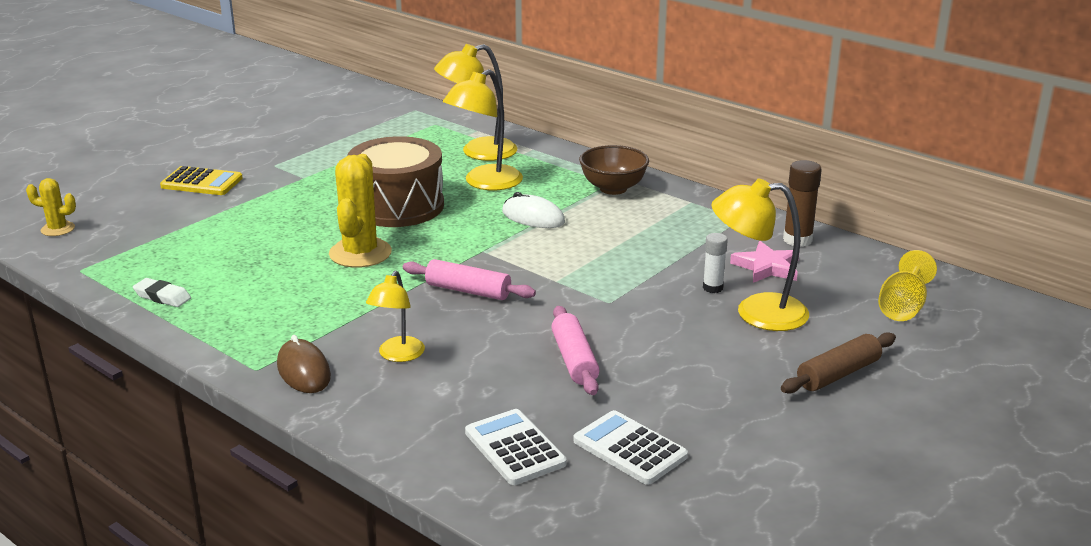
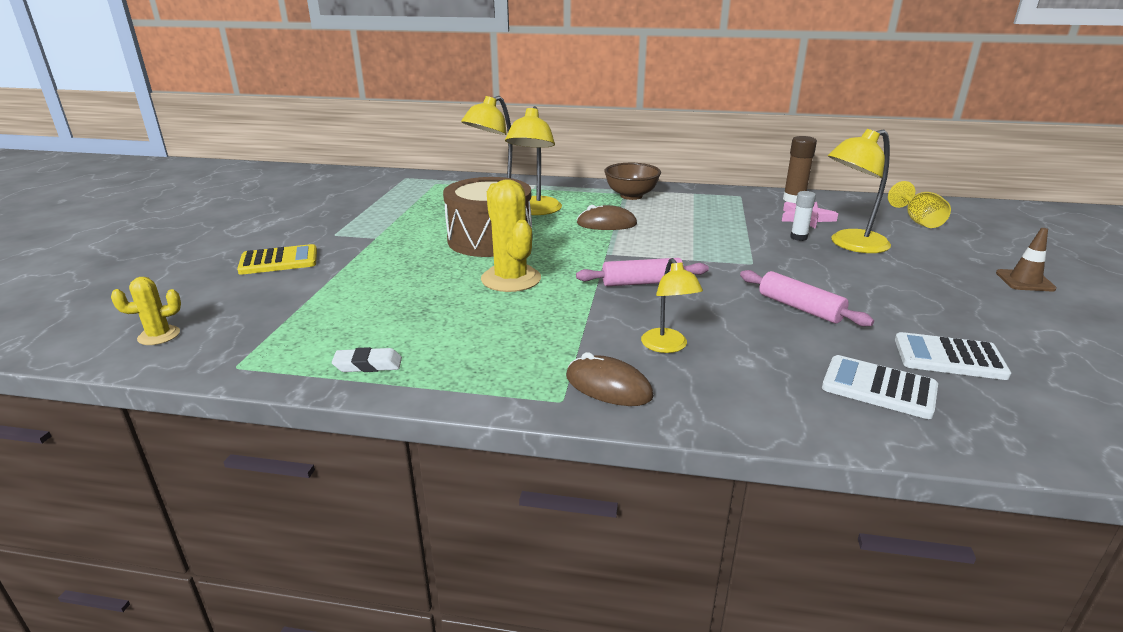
camera: 30 degrees left, 0 degrees up
white mouse [502,192,565,228] -> brown mouse [577,205,637,230]
brown rolling pin [781,332,896,394] -> none
none -> brown traffic cone [996,228,1057,291]

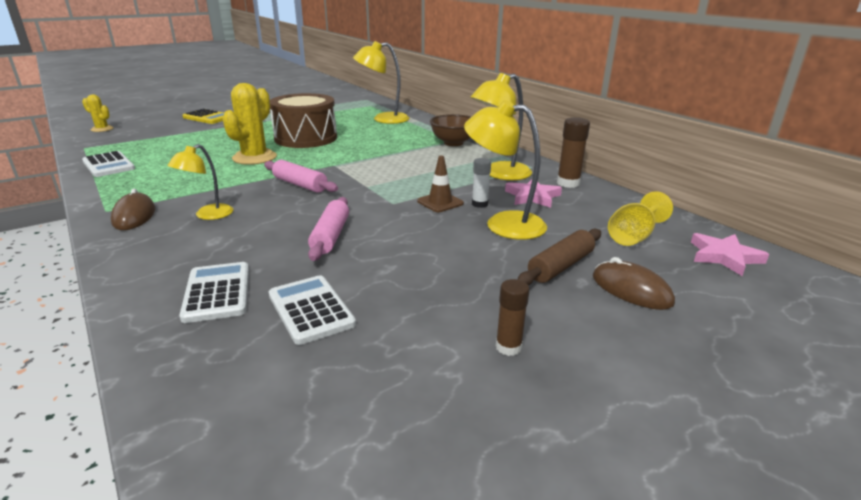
camera: 45 degrees right, 0 degrees up
white eraser [332,347,402,372] -> white calculator [82,151,135,177]
yellow lamp [505,106,562,215] -> yellow lamp moved to [471,73,532,180]
brown mouse [577,205,637,230] -> brown mouse moved to [593,257,675,310]
brown traffic cone [996,228,1057,291] -> brown traffic cone moved to [417,155,464,212]
none -> brown glue stick [496,279,530,356]
none -> brown rolling pin [517,229,601,285]
none -> pink star [691,233,769,276]

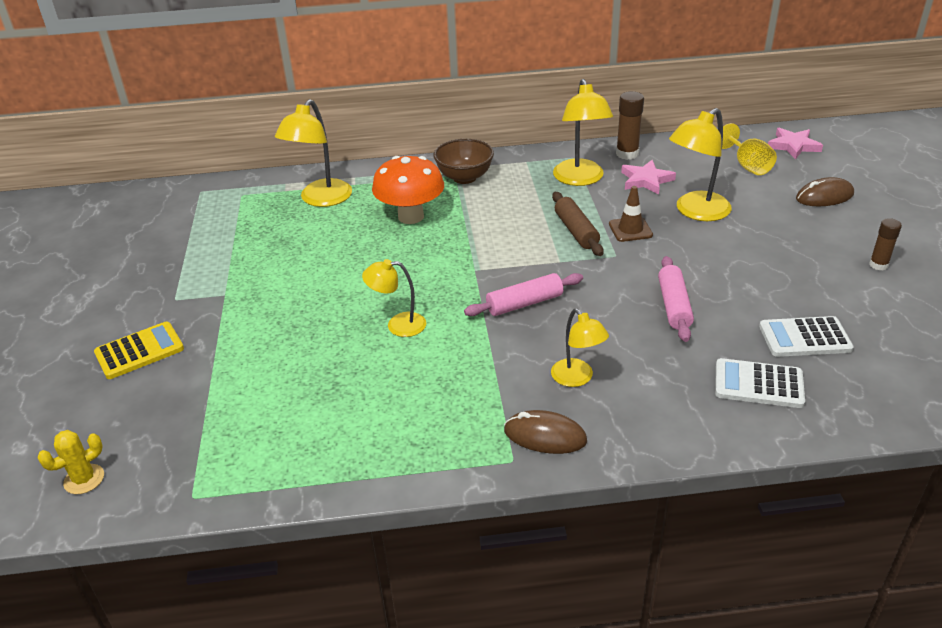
camera: 60 degrees left, 10 degrees up
white calculator [82,151,135,177] -> none
yellow cactus [222,83,277,165] -> yellow lamp [362,259,426,337]
brown drum [270,93,337,148] -> none
pink rolling pin [308,197,349,261] -> pink rolling pin turned 60 degrees clockwise [658,256,694,342]
white glue stick [472,158,491,208] -> none
brown rolling pin [517,229,601,285] -> brown rolling pin moved to [552,192,604,256]
none -> orange mushroom [372,156,444,224]

